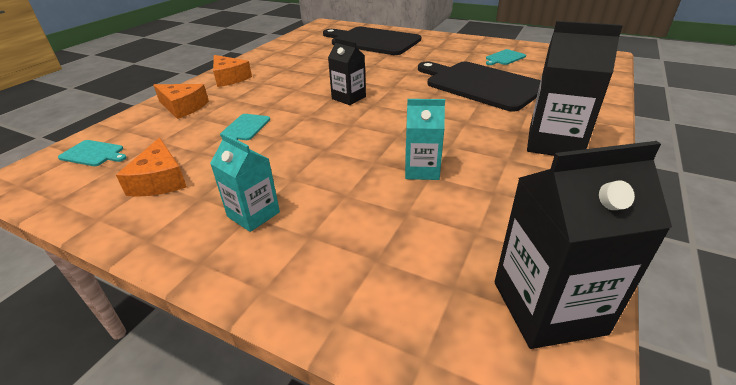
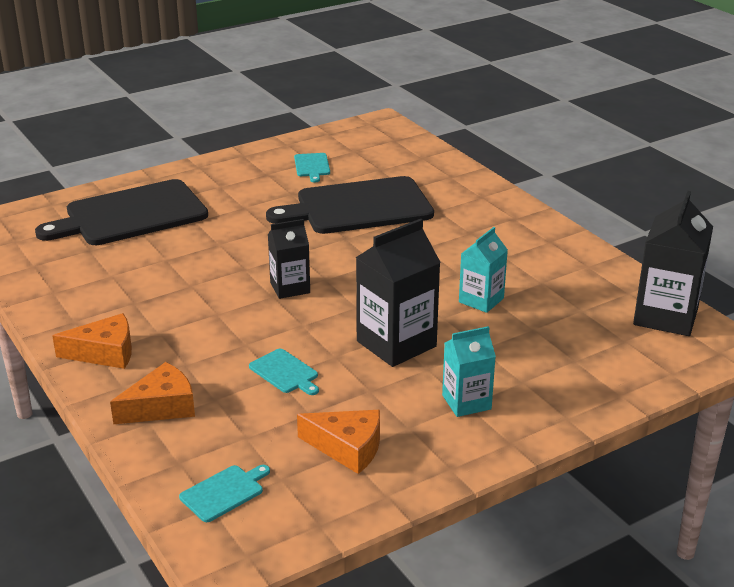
camera: 60 degrees left, 5 degrees down
black carton [527,21,623,156] -> black carton moved to [356,219,441,367]

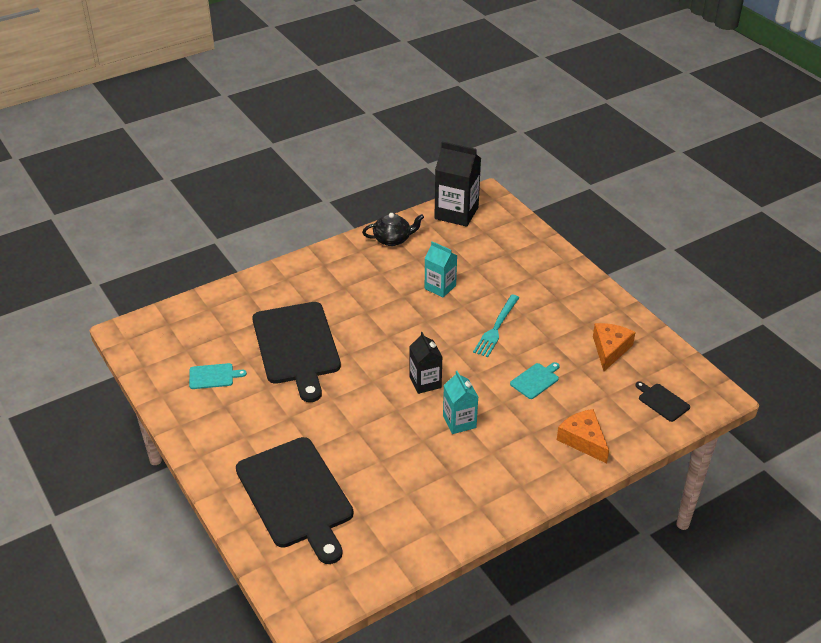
camera: 90 degrees left, 10 degrees up
orange cheese [52,313,132,369] -> none
turquoise cutting board [179,465,270,522] -> black cutting board [635,381,690,422]
black carton [356,219,441,367] -> turquoise fork [473,295,520,357]
turquoise carton [442,326,496,417] -> turquoise carton moved to [443,371,478,434]
none -> black teapot [362,213,424,246]

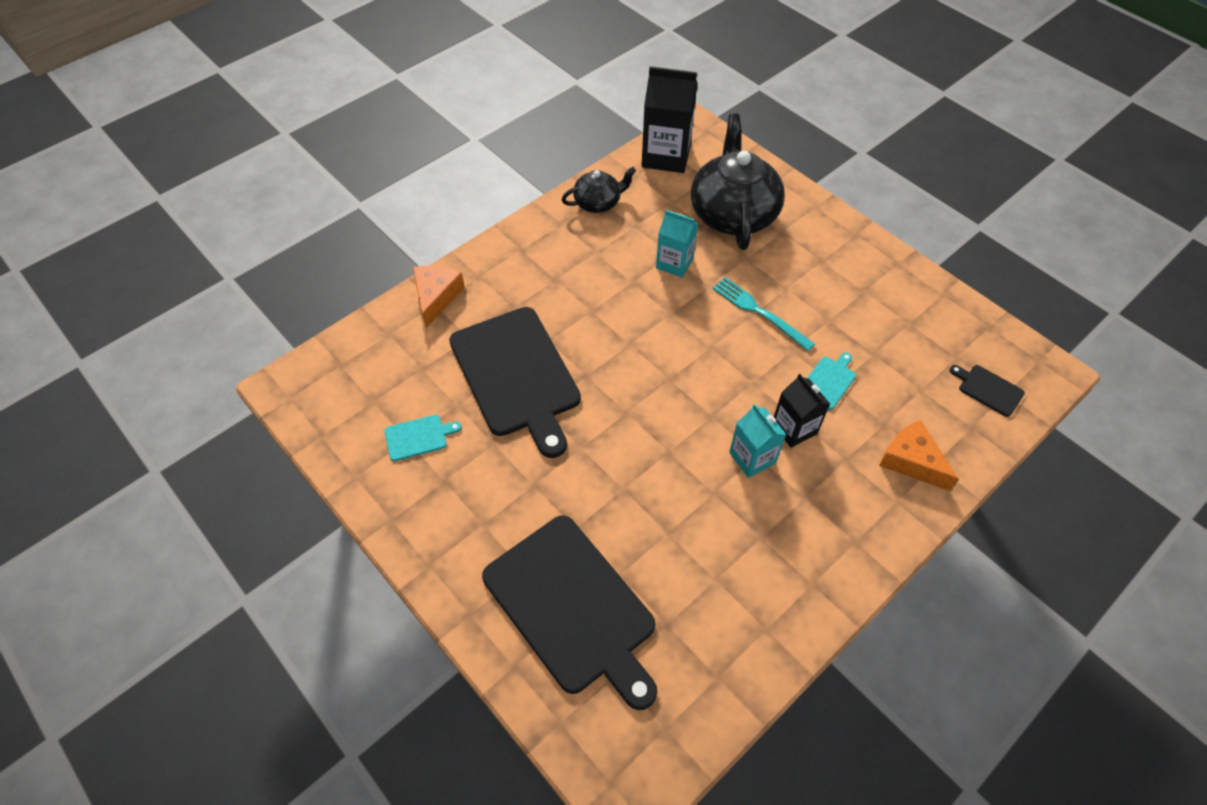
camera: 10 degrees left, 15 degrees up
black carton [410,332,442,394] -> black carton moved to [774,374,830,448]
turquoise fork [473,295,520,357] -> turquoise fork turned 120 degrees clockwise [712,277,815,351]
orange cheese [593,323,636,371] -> orange cheese moved to [413,266,465,328]
none -> black teapot [691,113,785,250]

